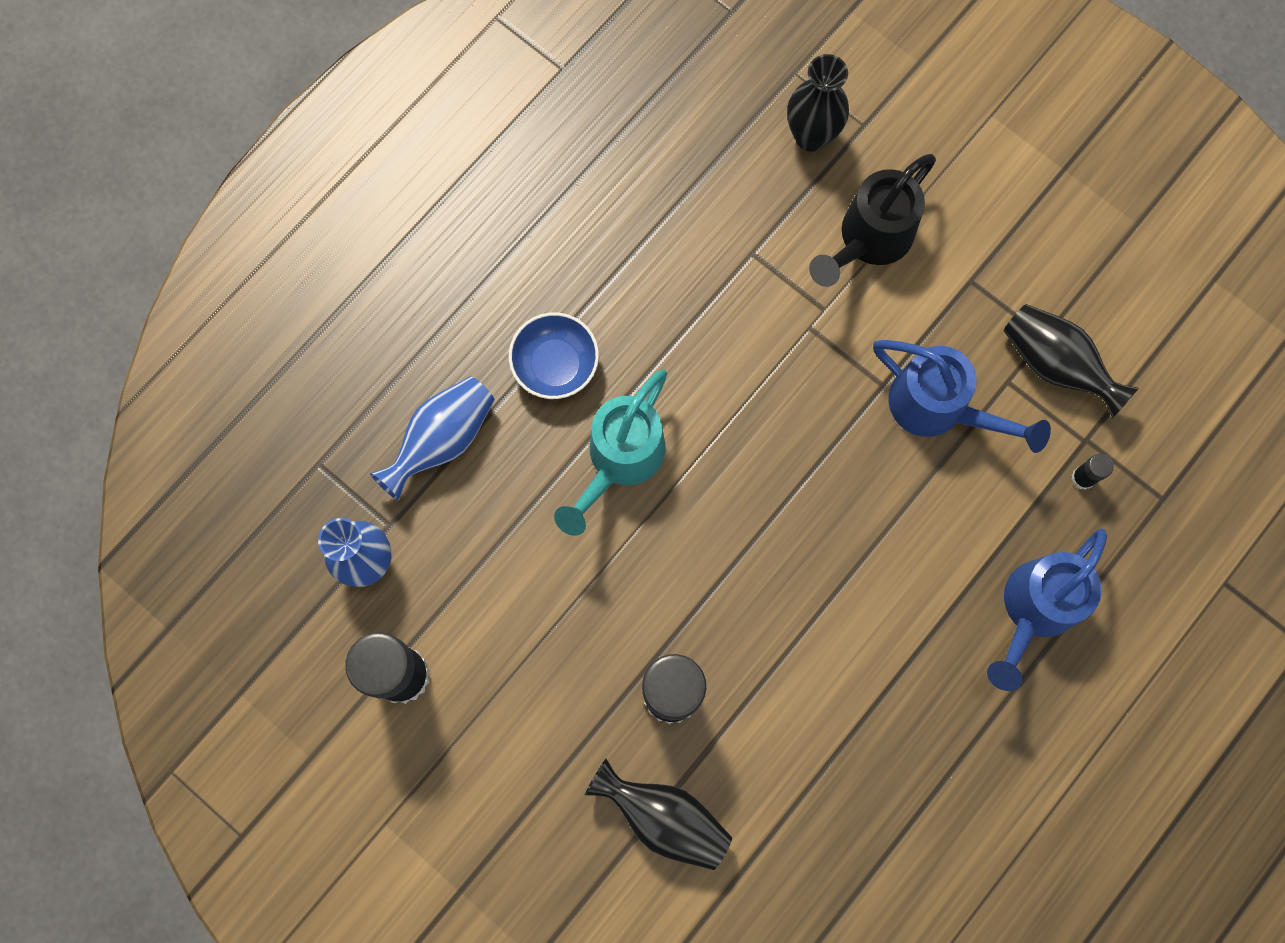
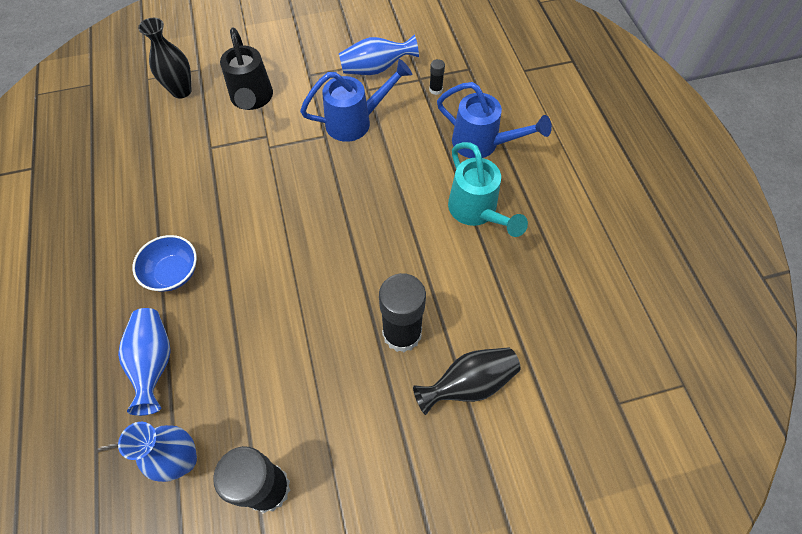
camera: 55 degrees left, 15 degrees down
turquoise watering can [554,369,667,536] -> turquoise watering can moved to [448,142,528,237]
blue watering can [987,529,1107,691] -> blue watering can turned 45 degrees counterclockwise [437,82,552,158]
black vase [1004,304,1139,419] -> blue vase [339,35,419,75]

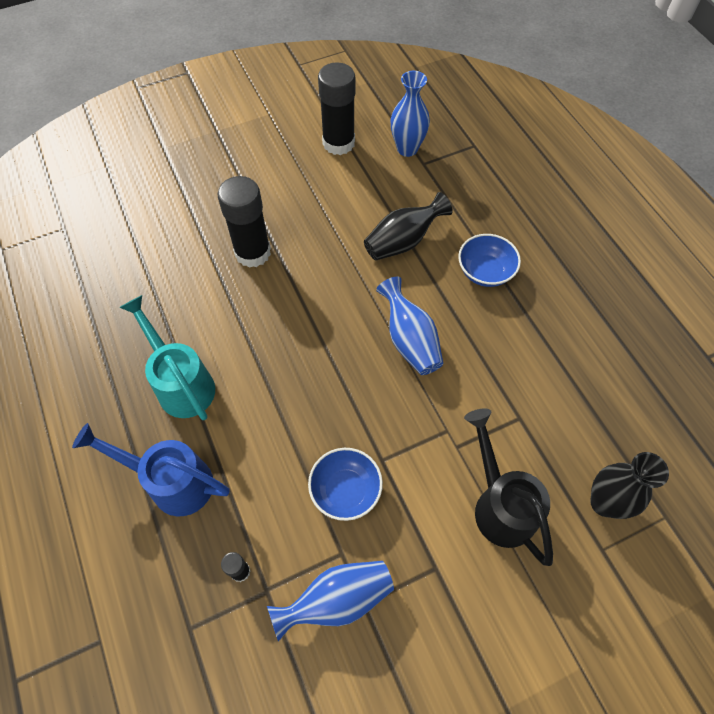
camera: 170 degrees right, 0 degrees up
blue vase [118,308,171,416] -> blue vase moved to [376,277,444,375]
blue watering can [300,59,412,142] -> blue bowl [308,448,383,521]
black vase [413,348,520,415] -> black vase moved to [364,192,453,260]

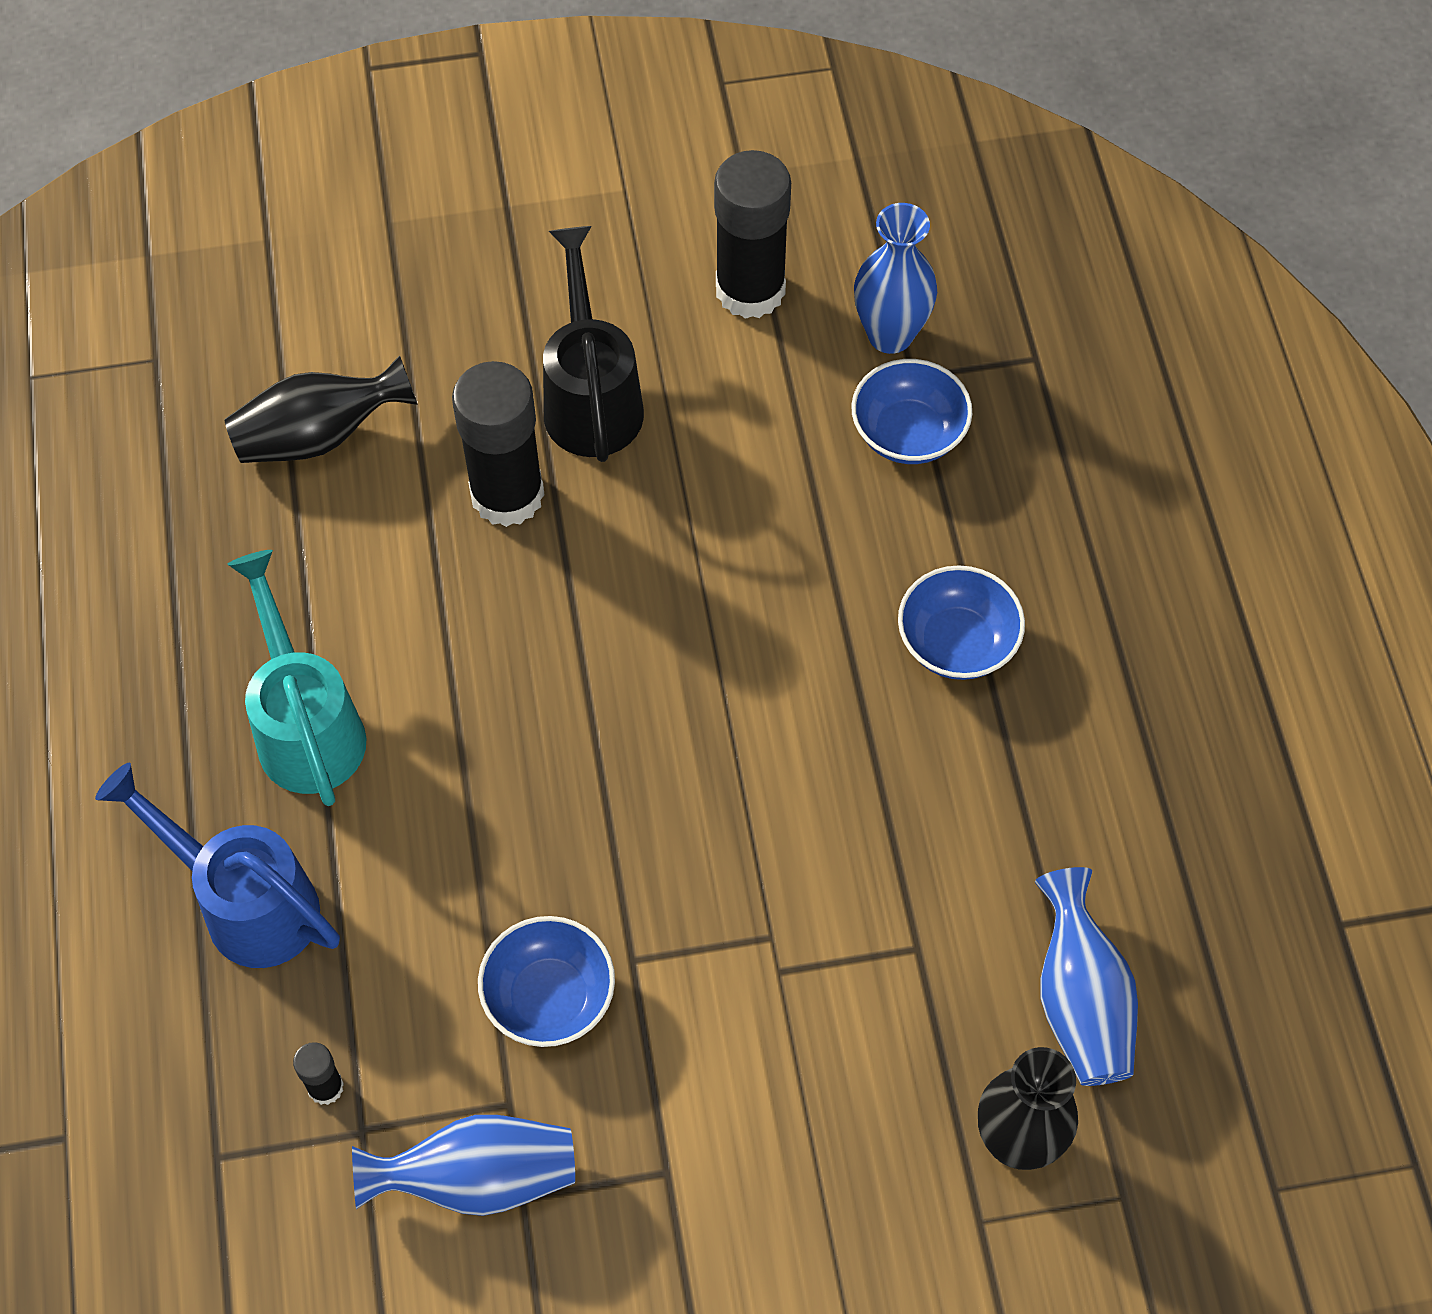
camera: 15 degrees right, 0 degrees up
black vase [364,192,453,260] -> black vase moved to [224,355,417,463]
blue vase [376,277,444,375] -> blue vase moved to [1035,867,1138,1086]
black watering can [464,409,553,566] -> black watering can moved to [543,226,644,462]
none -> blue bowl [851,359,972,464]

